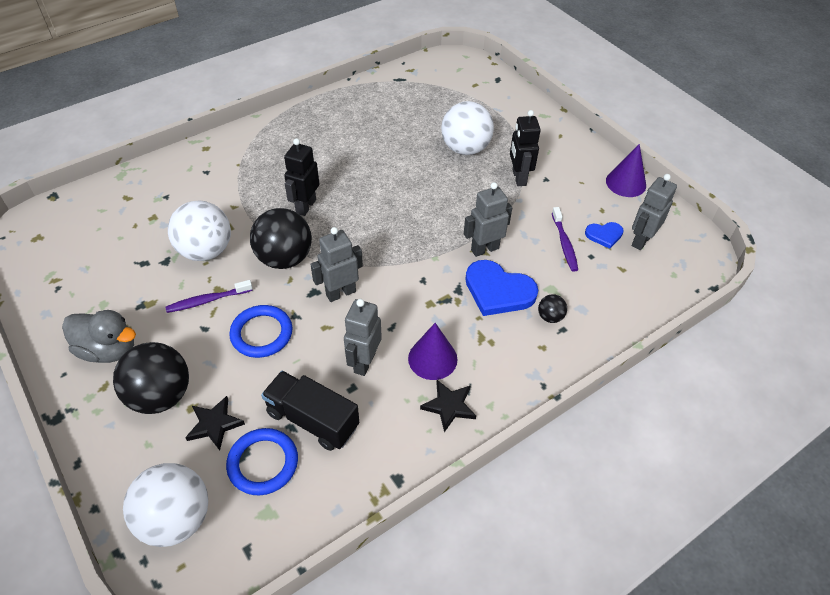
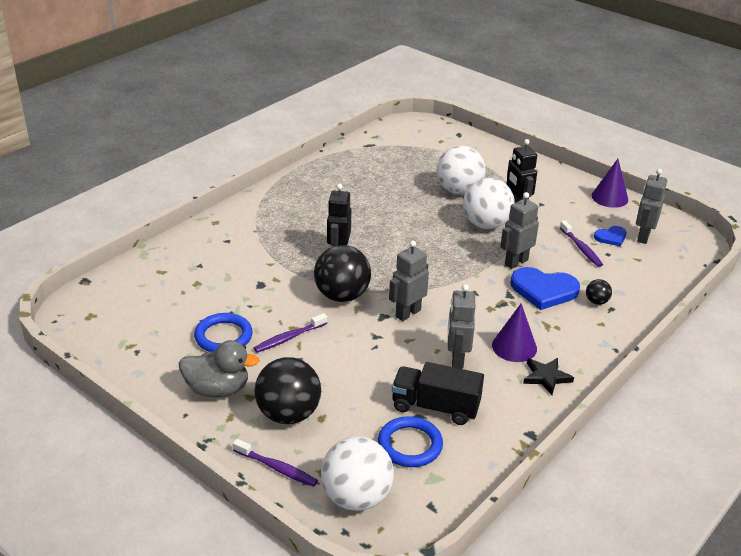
camera: 15 degrees left, 15 degrees down
white ball [168,200,231,261] -> white ball moved to [463,178,515,229]
black star [185,396,245,451] -> none
blue ring [229,305,293,358] -> blue ring moved to [194,313,253,351]
none -> purple toothbrush [233,439,318,487]

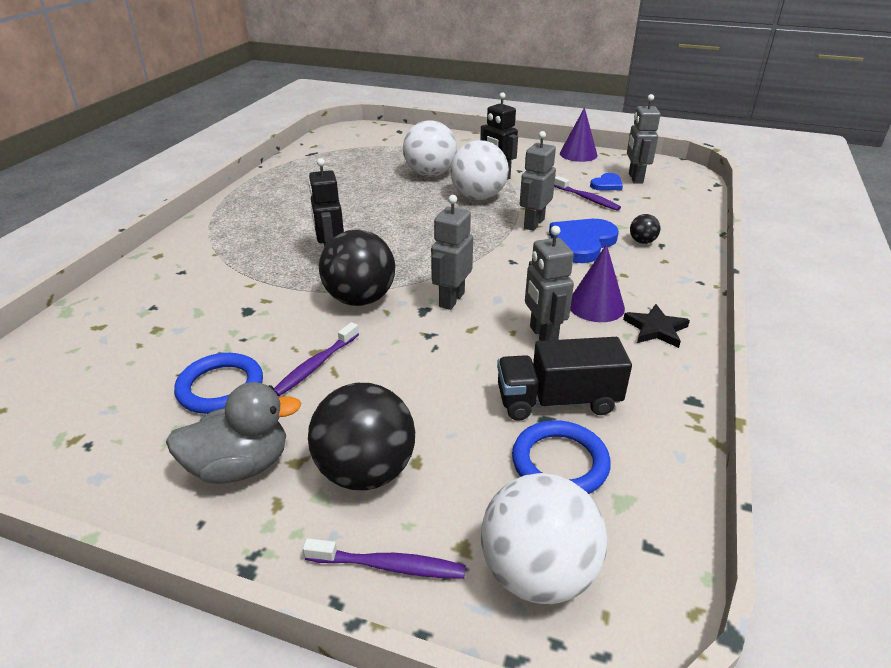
camera: 20 degrees left, 0 degrees up
blue heart [511,267,580,310] -> blue heart turned 135 degrees clockwise [549,219,619,263]

